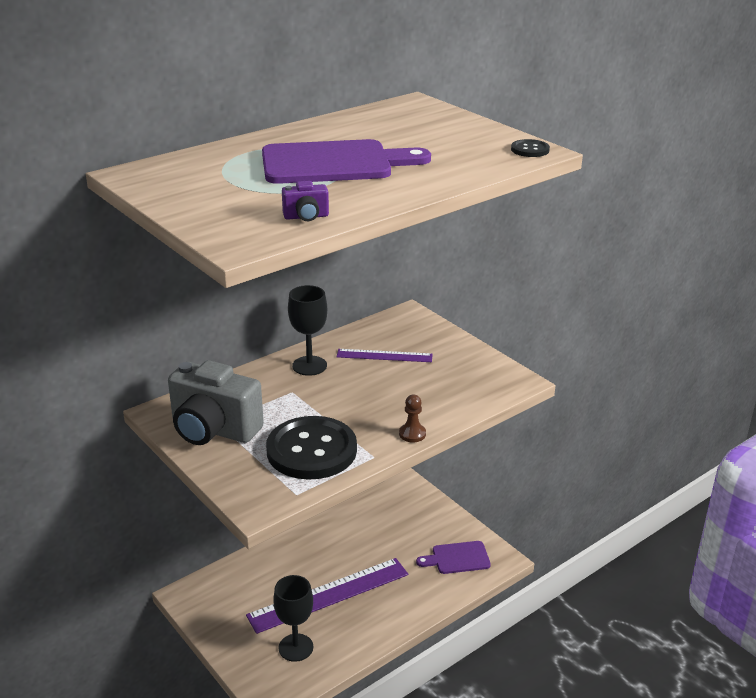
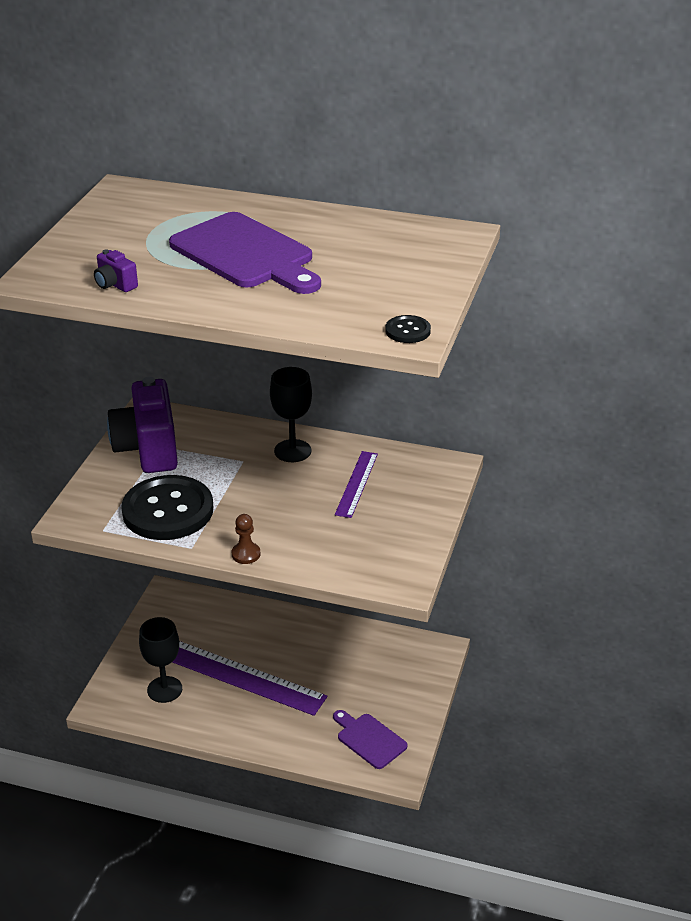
camera: 55 degrees right, 5 degrees up
grey camera [168,360,264,445] -> purple camera [107,377,178,473]
purple ruler [337,349,433,362] -> purple ruler turned 45 degrees clockwise [335,451,378,518]

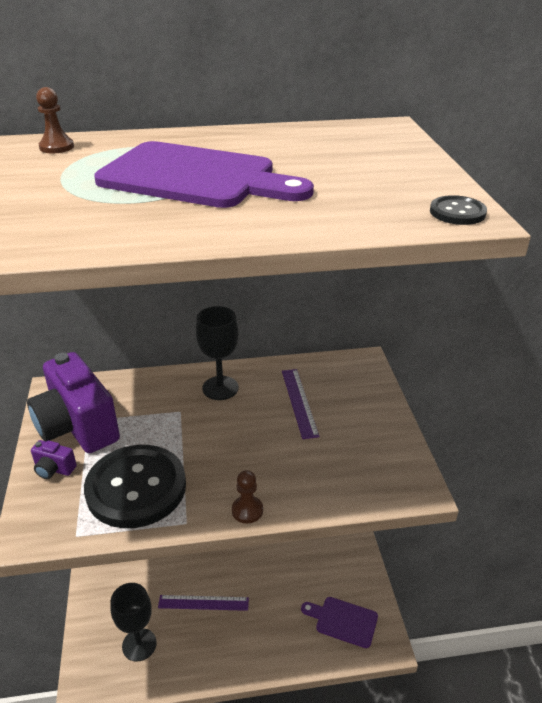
camera: 25 degrees left, 0 degrees up
purple camera [94,249,138,292] -> purple camera moved to [31,440,77,479]
purple ruler [172,641,327,716] -> purple ruler [158,595,249,611], size x0.55
none -> brown pawn [36,87,74,153]

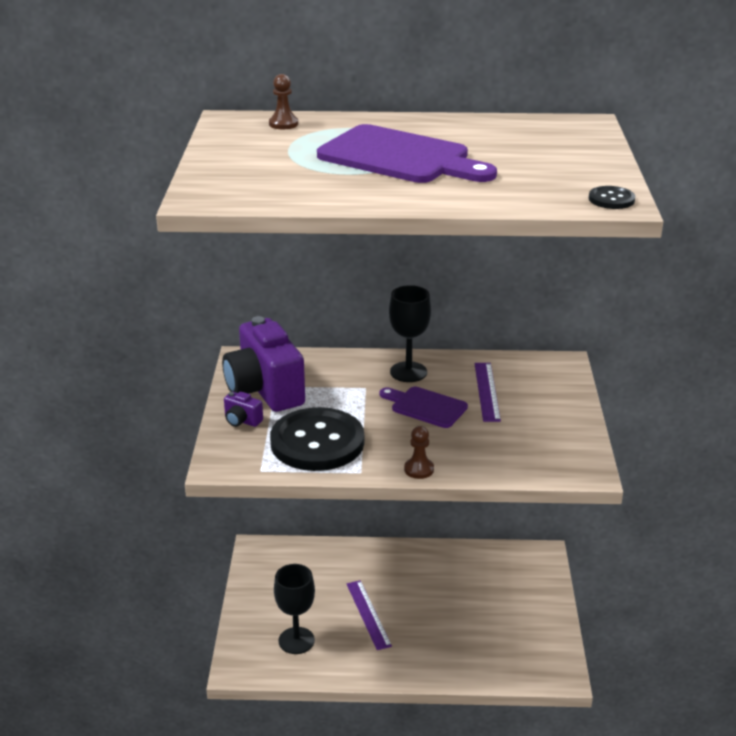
camera: 10 degrees right, 5 degrees down
purple ruler [158,595,249,611] -> purple ruler turned 60 degrees clockwise [347,580,392,650]
purple cutting board [301,597,378,648] -> purple cutting board moved to [379,387,468,428]

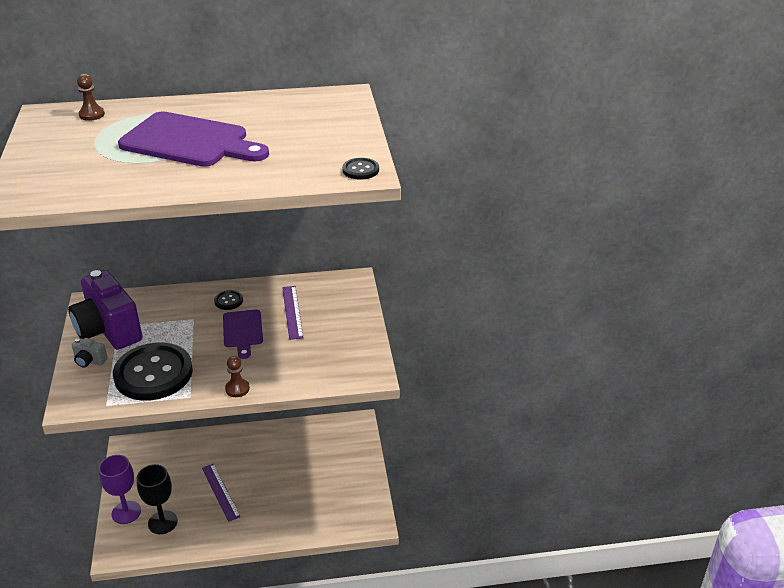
camera: 10 degrees left, 5 degrees up
purple camera [224,391,263,427] -> grey camera [72,338,108,368]
purple cutting board [379,387,468,428] -> purple cutting board turned 120 degrees counterclockwise [223,310,263,359]
black goblet [389,285,431,382] -> black button [214,290,243,310]
none -> purple goblet [99,455,141,524]

